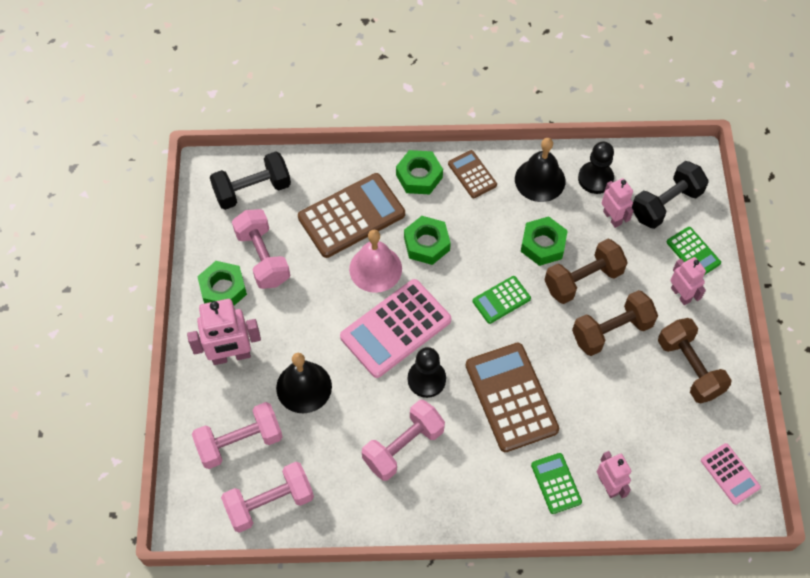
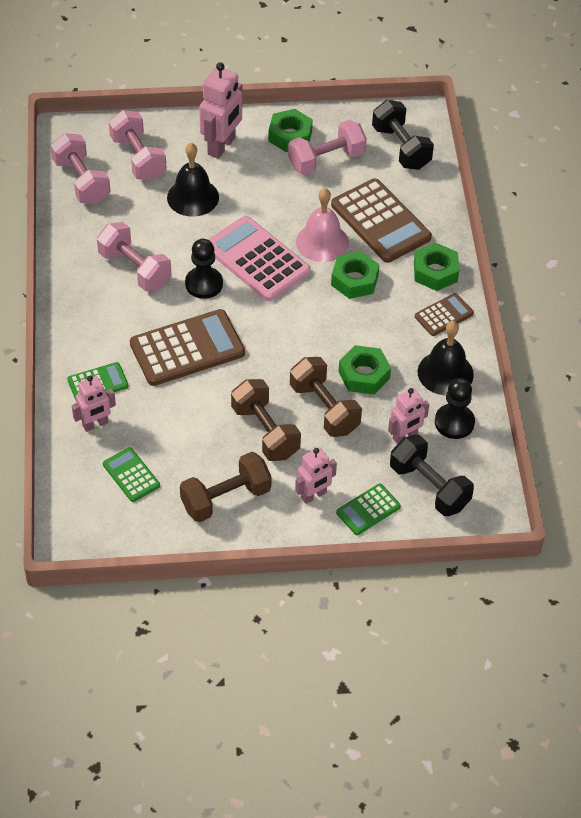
camera: 85 degrees right, 10 degrees down
pink robot [187,299,261,365] -> pink robot turned 135 degrees counterclockwise [199,62,243,159]
green calculator [473,276,531,324] -> green calculator moved to [103,447,160,502]
pink calculator [701,443,761,505] -> none

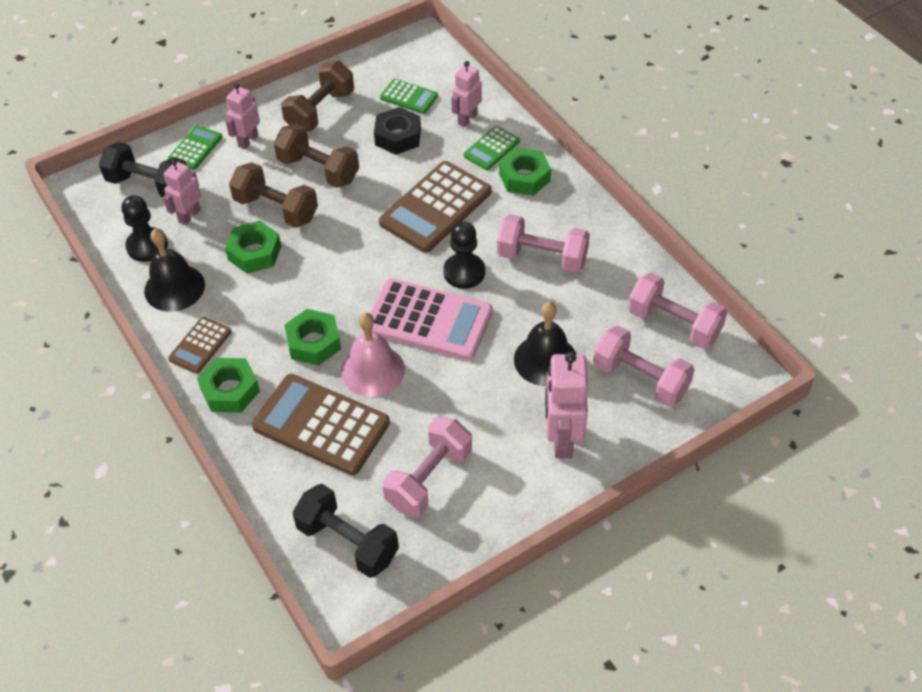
camera: 155 degrees right, 0 degrees up
green nut [268,109,313,152] -> green nut moved to [499,147,551,196]
none -> black nut [374,107,421,155]

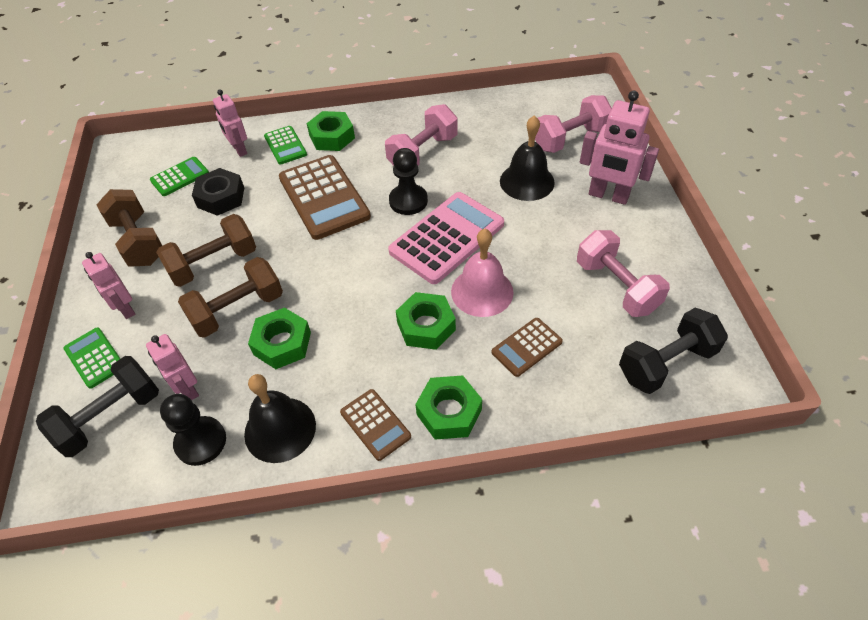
camera: 65 degrees left, 0 degrees up
brown calculator [252,374,390,475] -> brown calculator [491,318,563,377], size x0.52
pink dumbbell [628,272,727,349] -> none

